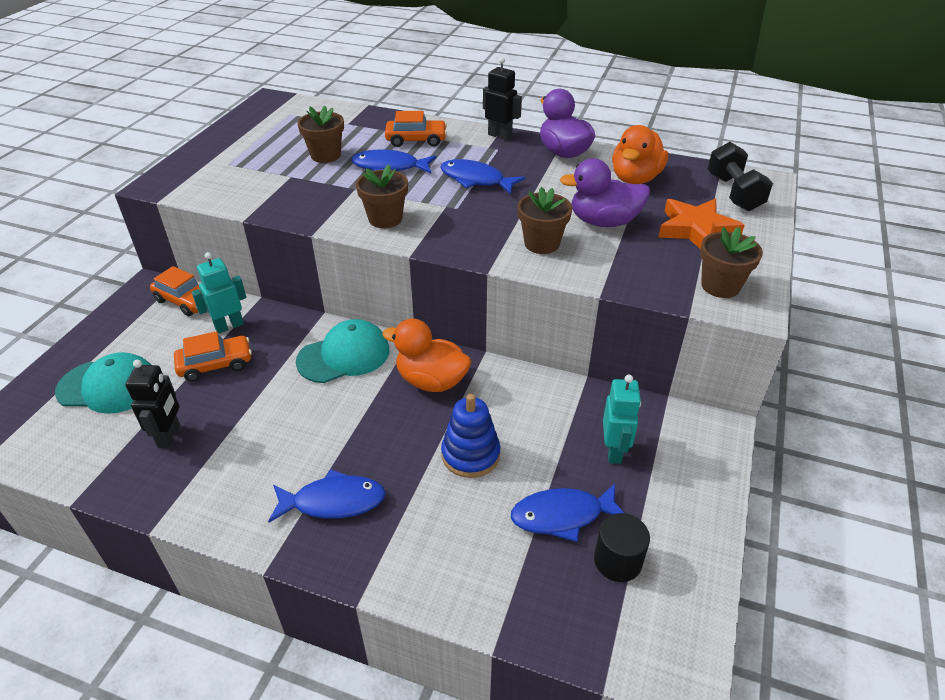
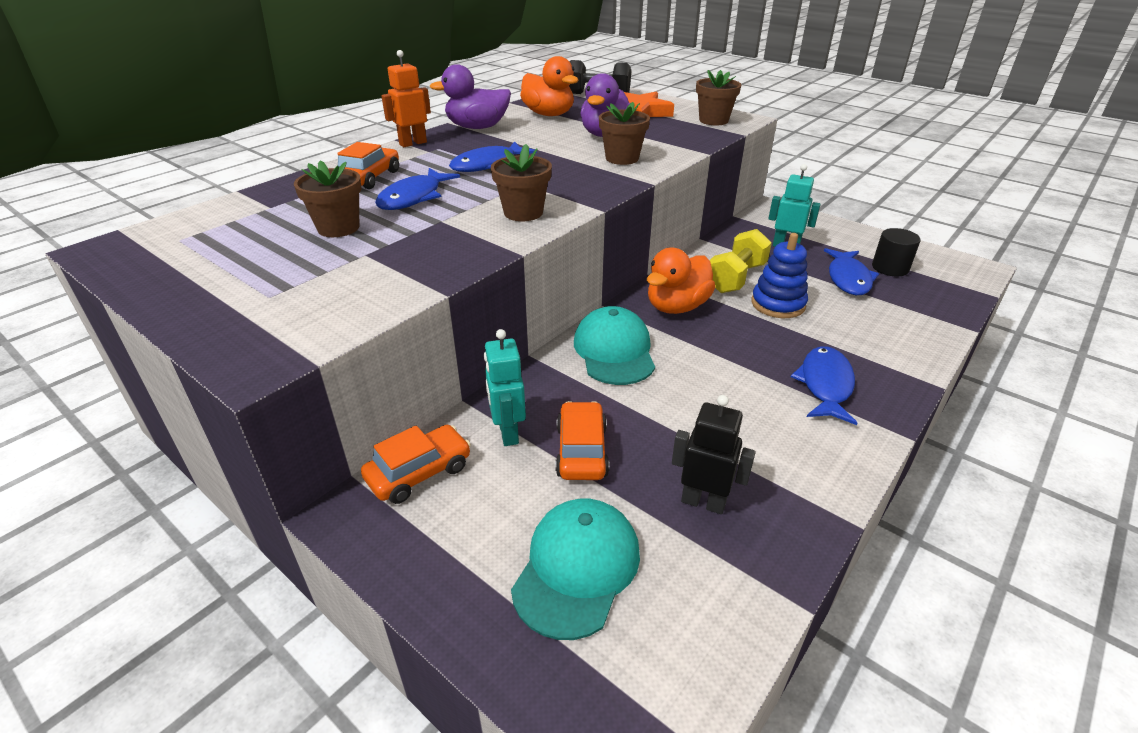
camera: 70 degrees left, 5 degrees down
black robot [483,57,522,141] -> orange robot [381,50,431,147]
none -> yellow dumbbell [710,229,772,293]

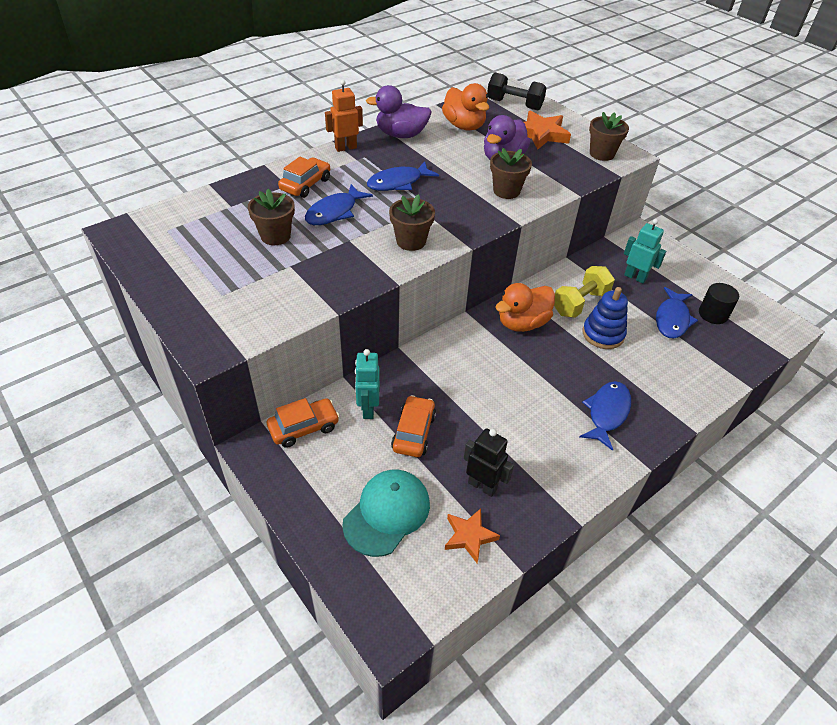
camera: 10 degrees right, 10 degrees up
turquoise cap [574,306,655,385] -> none
none -> orange star [445,508,500,563]

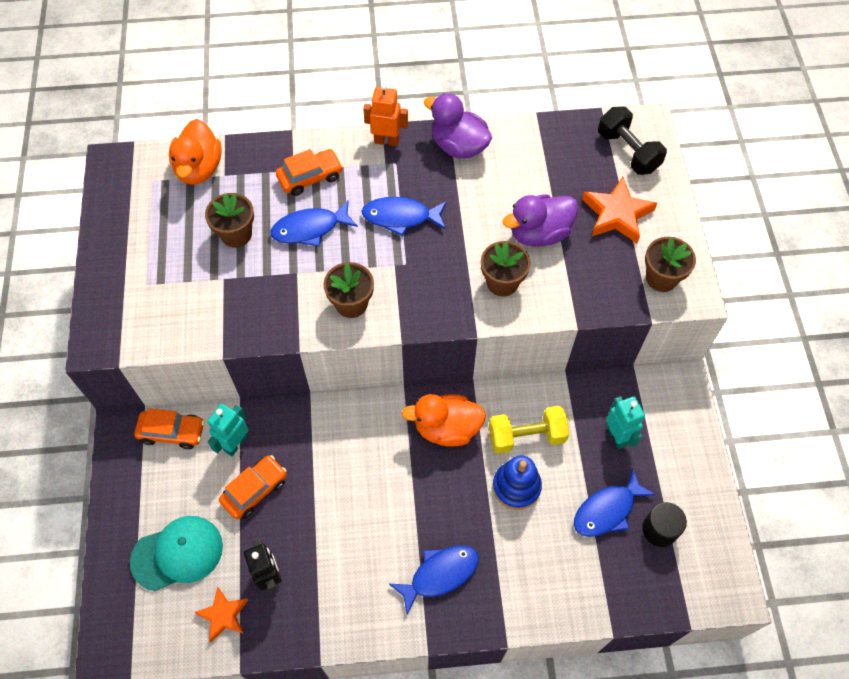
camera: 35 degrees right, 15 degrees up
orange duck [442,83,489,130] -> orange duck moved to [169,119,222,185]

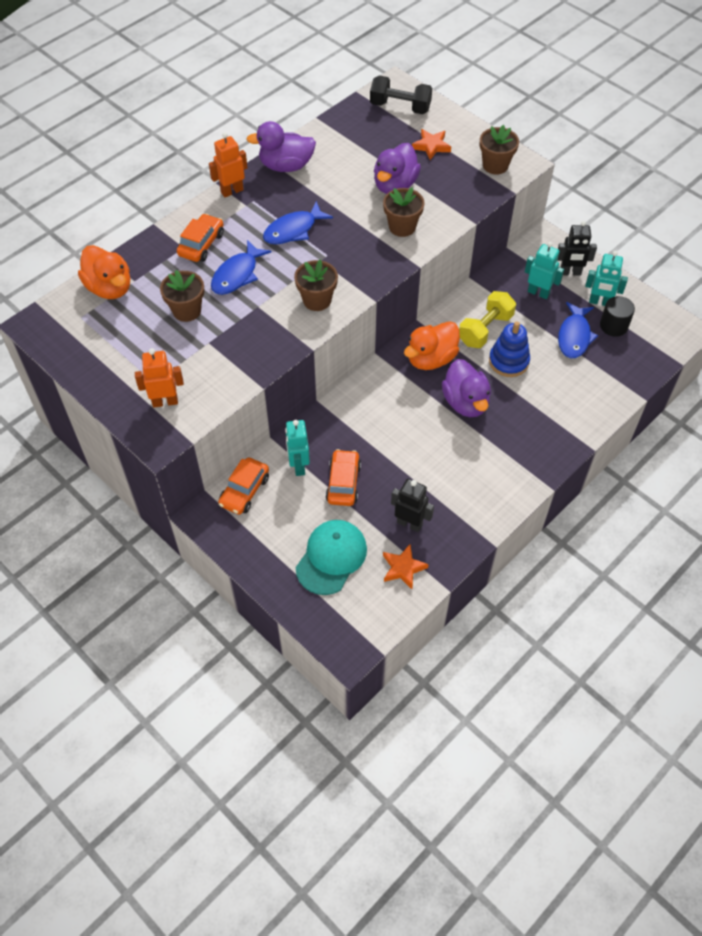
camera: 40 degrees left, 5 degrees down
orange car [134,408,205,449] -> orange car turned 150 degrees clockwise [218,457,269,515]
blue fish [389,545,479,615] -> none
orange star [582,177,657,243] -> orange star [412,129,451,160], size x0.65
none -> orange robot [135,348,184,407]
none -> purple duck [442,359,491,417]
none -> black robot [557,221,597,276]
none -> turquoise robot [585,251,628,306]

